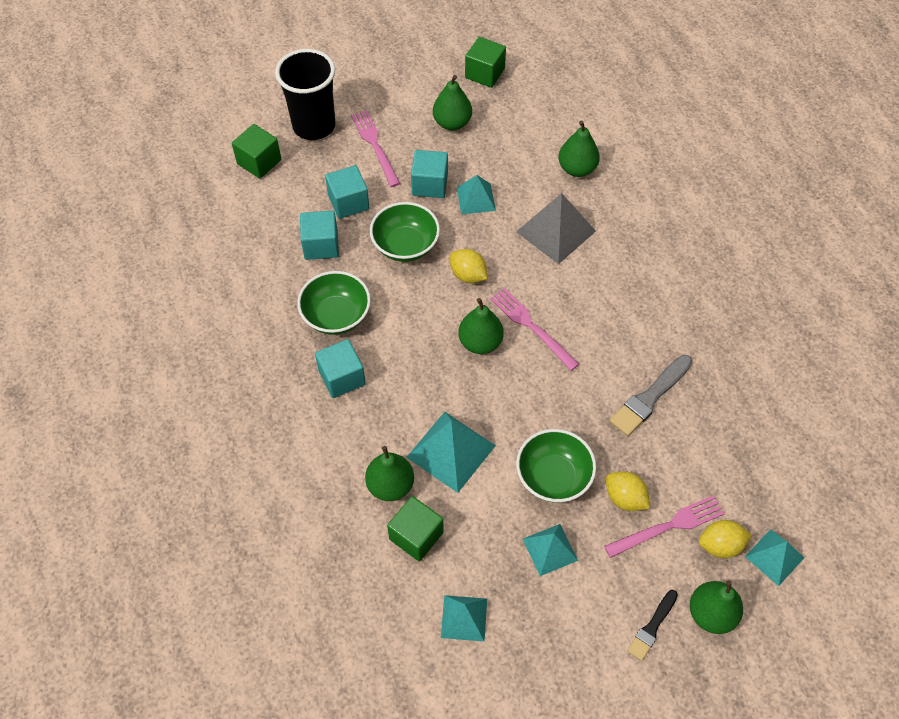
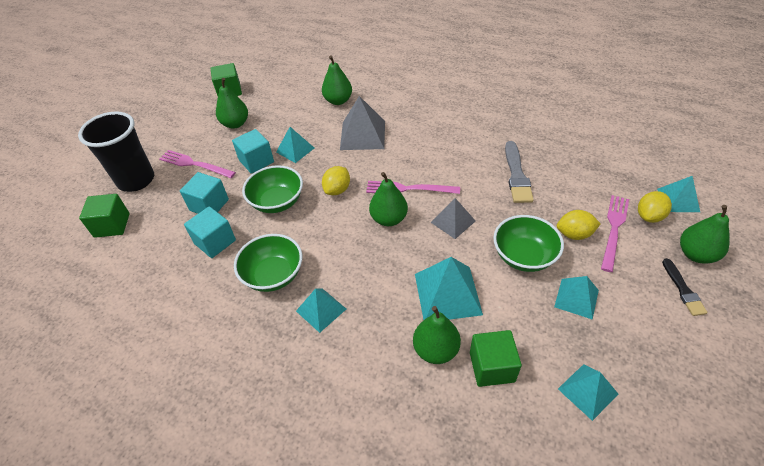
camera: 40 degrees left, 10 degrees down
turquoise cube [315,339,366,398] -> turquoise pyramid [296,288,346,333]
yellow lemon [450,249,487,283] -> yellow lemon turned 60 degrees counterclockwise [322,166,350,195]
none -> grey pyramid [431,198,476,239]

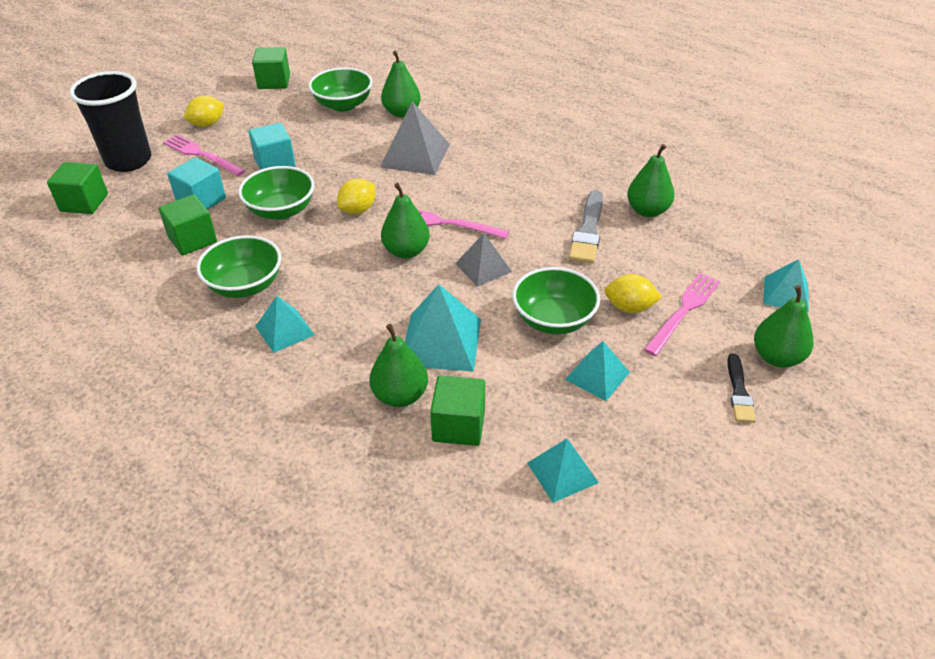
camera: 10 degrees right, 5 degrees down
turquoise cube [184,206,236,258] -> green cube [158,194,217,256]
green pear [216,78,248,129] -> green pear moved to [627,144,674,217]
turquoise pyramid [276,127,314,163] -> none
yellow lemon [638,191,672,223] -> yellow lemon moved to [184,96,225,127]
none -> green bowl [309,67,373,112]

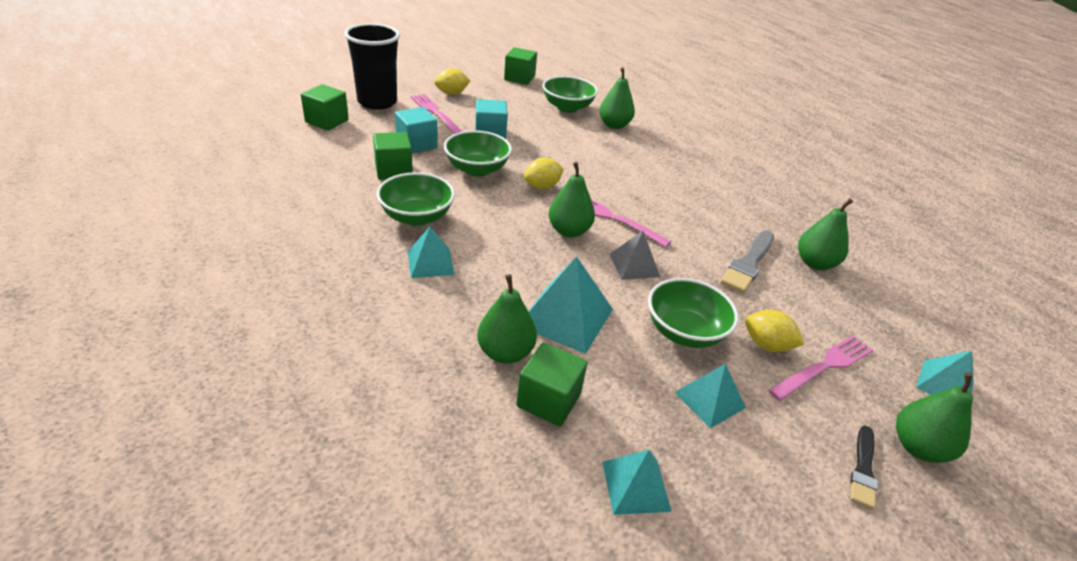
camera: 15 degrees right, 5 degrees down
grey pyramid [380,101,450,175] -> none

